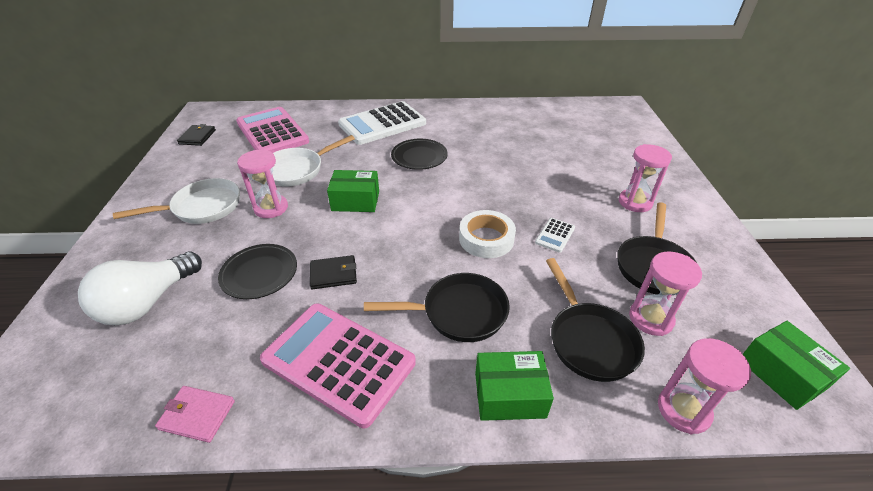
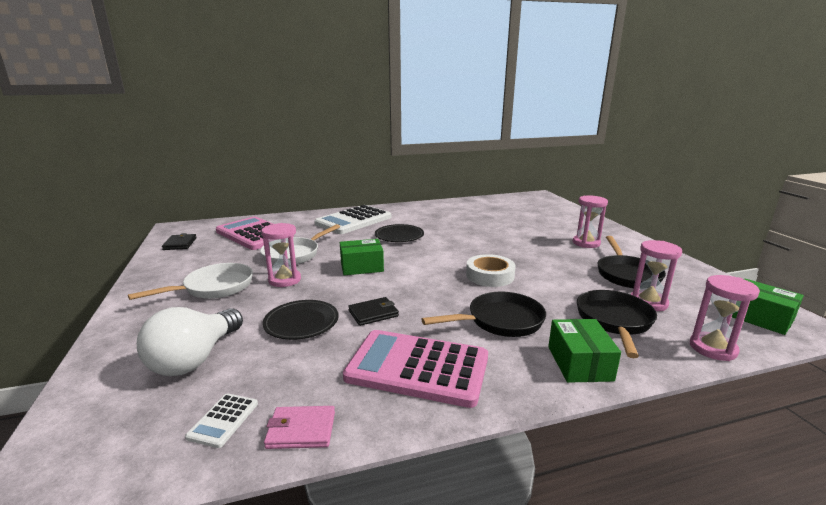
camera: 15 degrees left, 20 degrees down
green box [475,351,554,421] -> green box turned 75 degrees counterclockwise [548,319,621,383]
white calculator [535,218,575,253] -> white calculator moved to [185,393,258,448]
black pan [546,258,645,382] -> black pan turned 135 degrees counterclockwise [577,290,657,358]

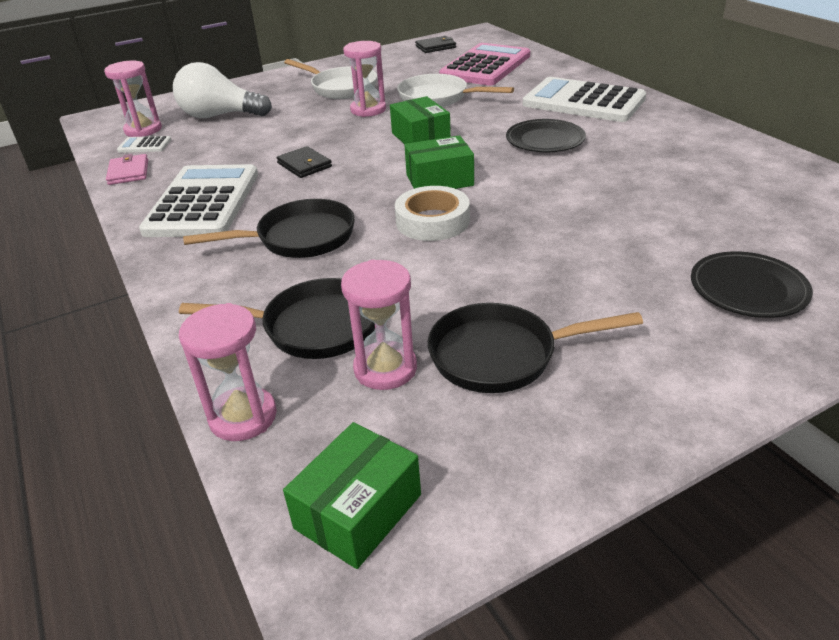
camera: 80 degrees right, 15 degrees up
black plate [263,300,339,340] -> black plate moved to [691,251,813,318]
pink calculator [343,330,488,408] -> white calculator [139,164,258,237]
black pan [421,292,546,337] -> black pan turned 75 degrees counterclockwise [183,199,355,258]
green box [548,319,621,383] -> green box moved to [404,135,474,189]
pink hourglass [573,196,608,248] -> pink hourglass moved to [104,60,162,137]

